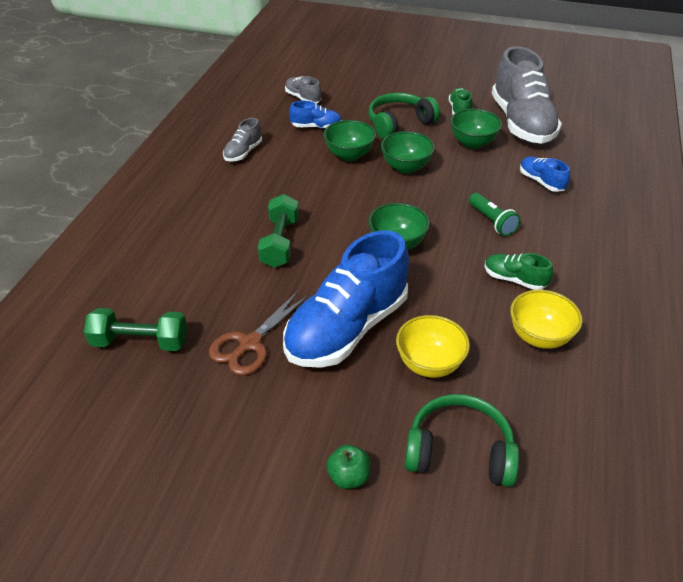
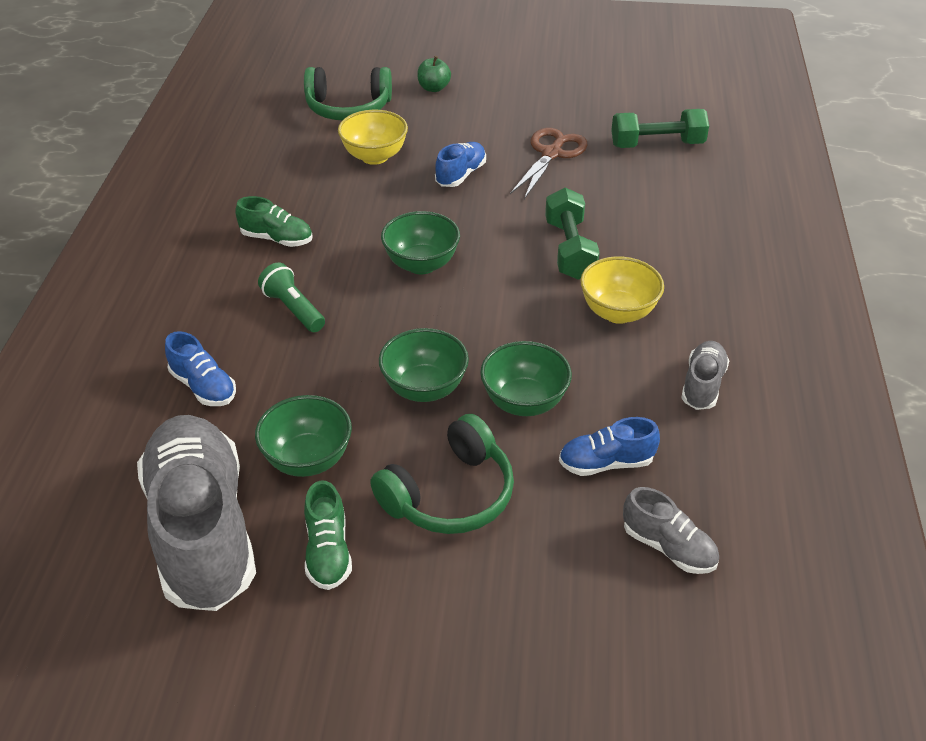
camera: 170 degrees right, 0 degrees up
blue shoe [283,230,409,368] -> blue shoe [435,142,486,187], size x0.45
yellow bowl [510,290,582,349] -> yellow bowl moved to [580,256,664,324]

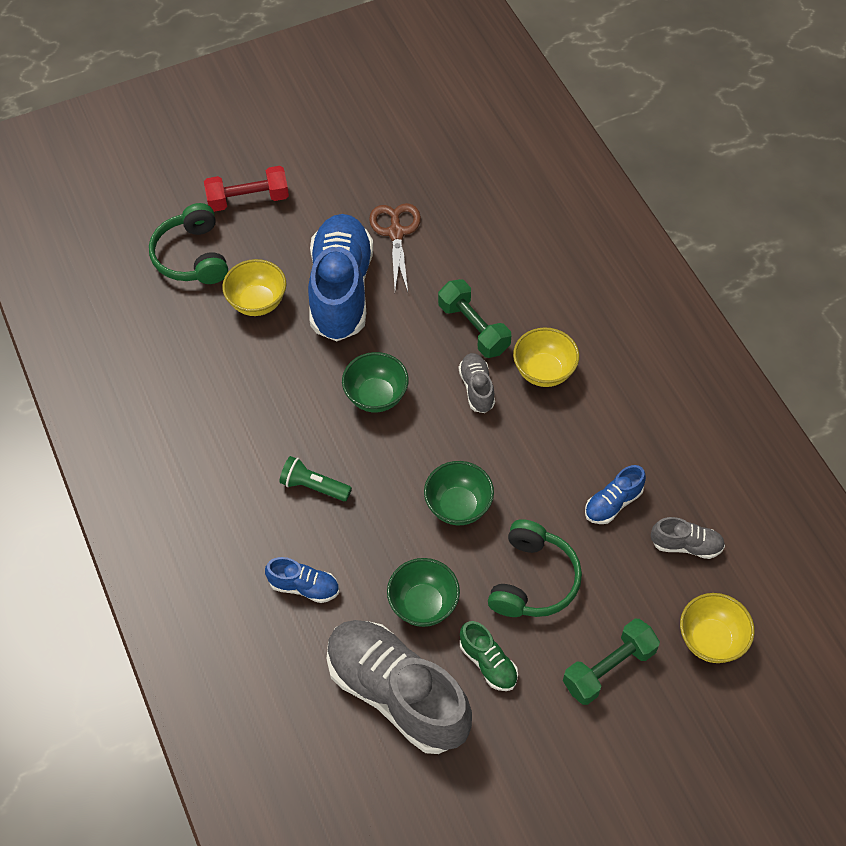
camera: 30 degrees left, 15 degrees up
green shoe [235,196,313,247] -> none
green headphones [304,67,392,120] -> green headphones turned 105 degrees clockwise [149,203,228,284]
green apple [417,56,451,92] -> red dumbbell [204,166,289,212]
blue shoe [435,142,486,187] -> blue shoe [308,214,373,341], size x2.23
green bowl [480,341,572,416] -> none
green dumbbell [611,109,709,148] -> green dumbbell moved to [563,619,660,705]
grey shoe [681,341,729,410] -> grey shoe moved to [459,353,495,413]
none -> yellow bowl [680,593,755,663]

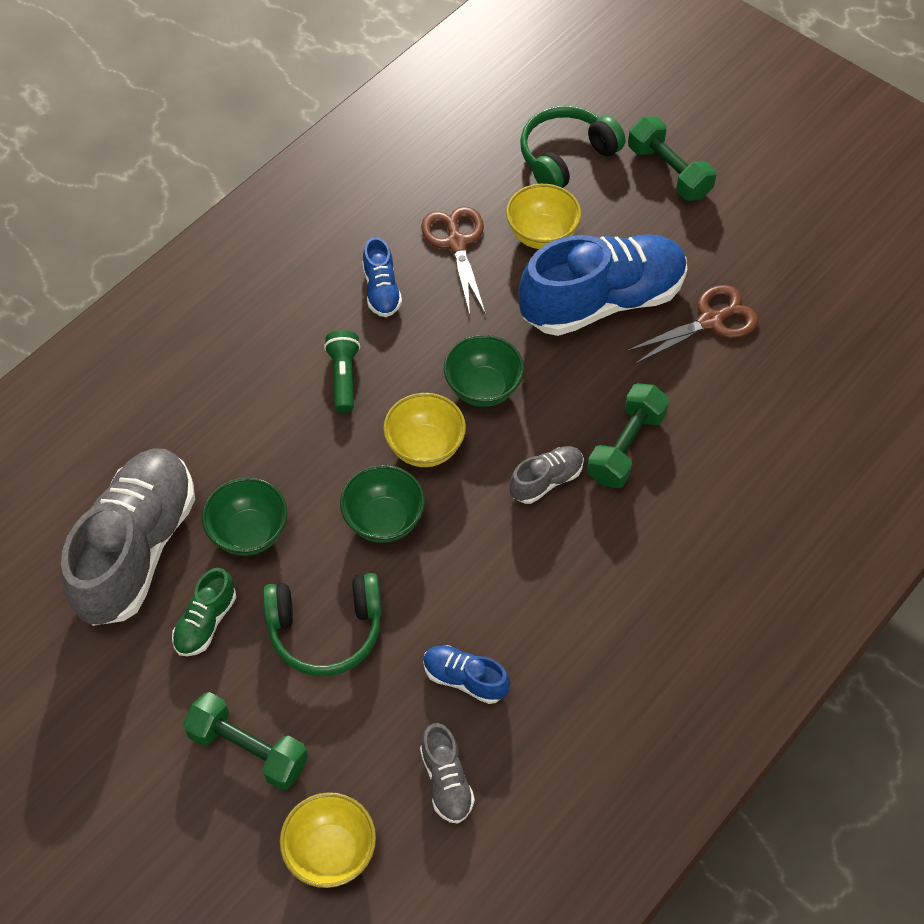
camera: 65 degrees right, 0 degrees up
red dumbbell [204,166,289,212] -> green dumbbell [628,116,716,201]
blue shoe [265,557,339,603] -> blue shoe moved to [363,237,402,317]
yellow bowl [513,327,579,387] -> yellow bowl moved to [383,393,466,467]
none -> brown scissors [421,206,486,315]

